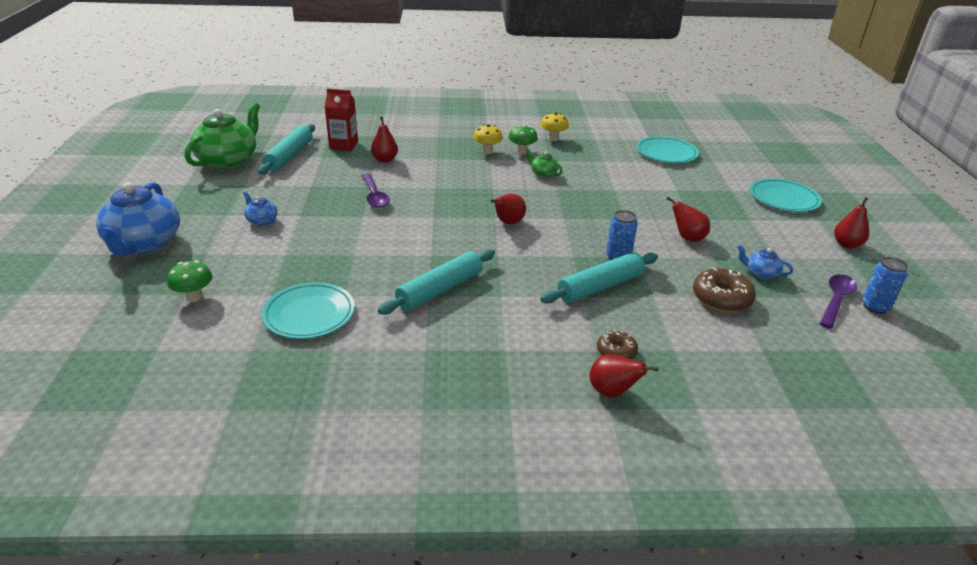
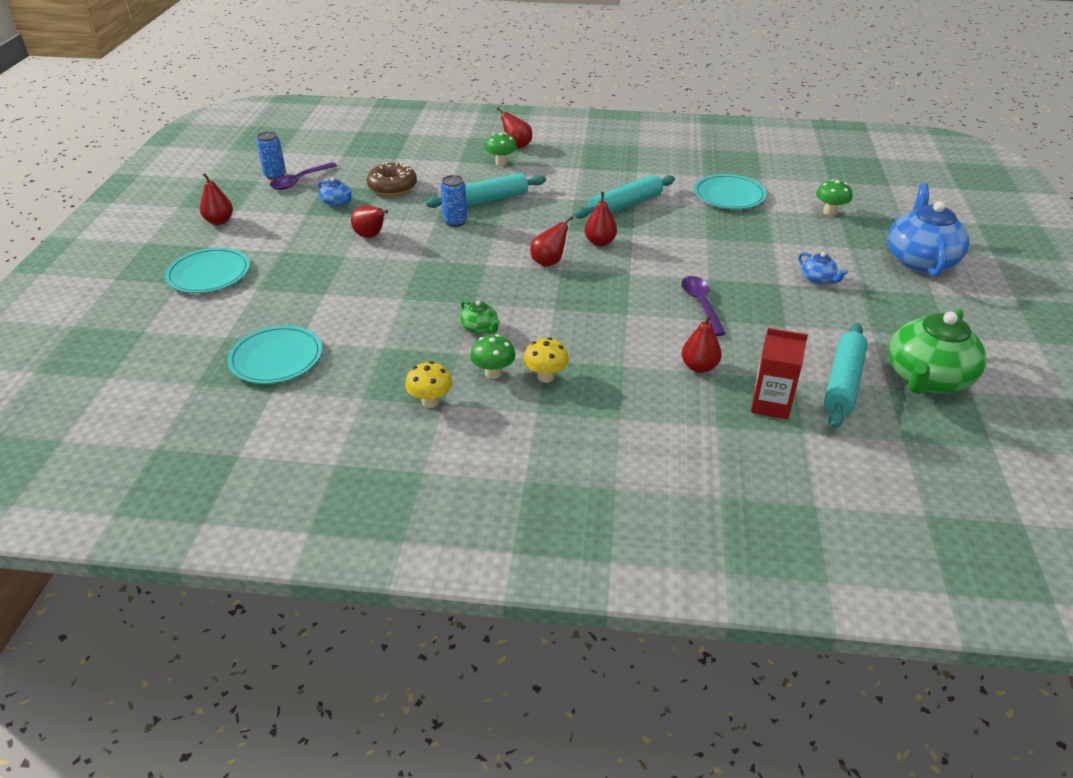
camera: 170 degrees left, 5 degrees up
brown donut [597,330,638,359] -> green mushroom [485,133,517,166]
none -> red pear [585,192,617,246]

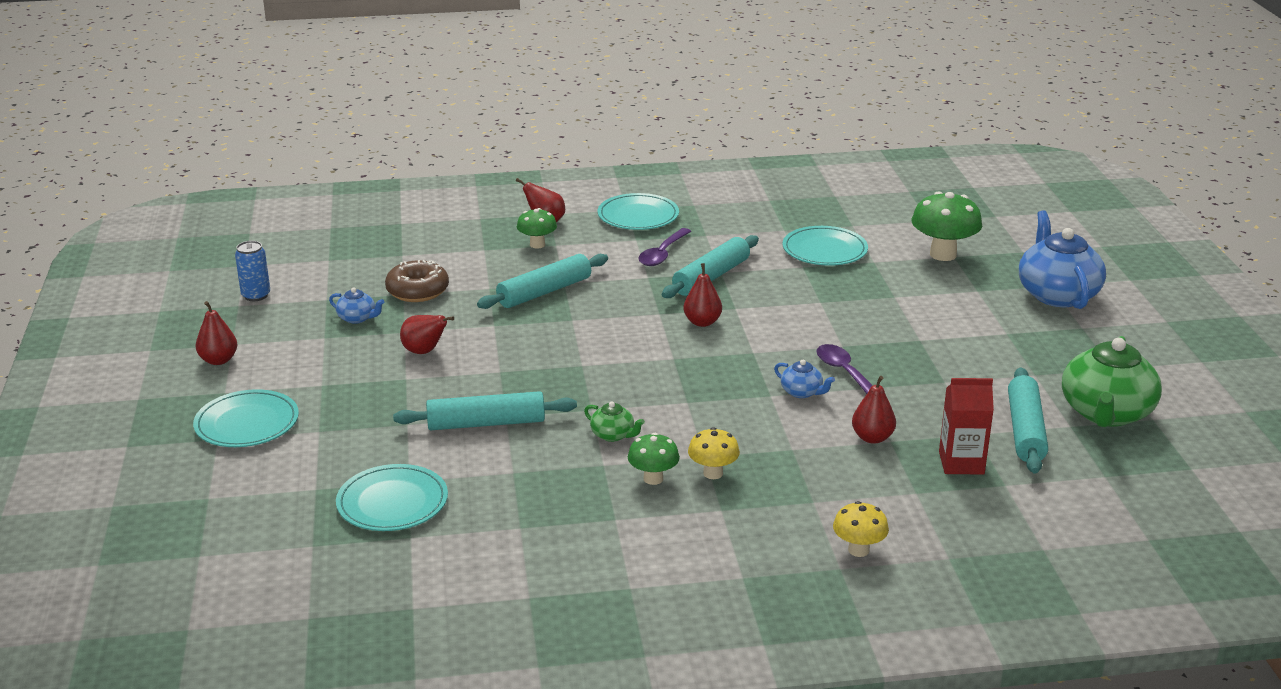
camera: 15 degrees left, 10 degrees down
purple spoon [270,162,337,190] -> purple spoon moved to [638,228,691,266]
yellow mushroom [405,361,452,408] -> yellow mushroom moved to [833,501,889,557]
blue can [441,175,467,227] -> none
red pear [530,216,573,267] -> none
blue teapot [798,252,848,284] -> blue teapot moved to [774,360,835,398]
green mushroom [816,179,852,215] -> green mushroom [911,191,982,261], size x1.70
none -> turquoise rolling pin [393,391,577,430]
none -> turquoise plate [598,193,679,230]

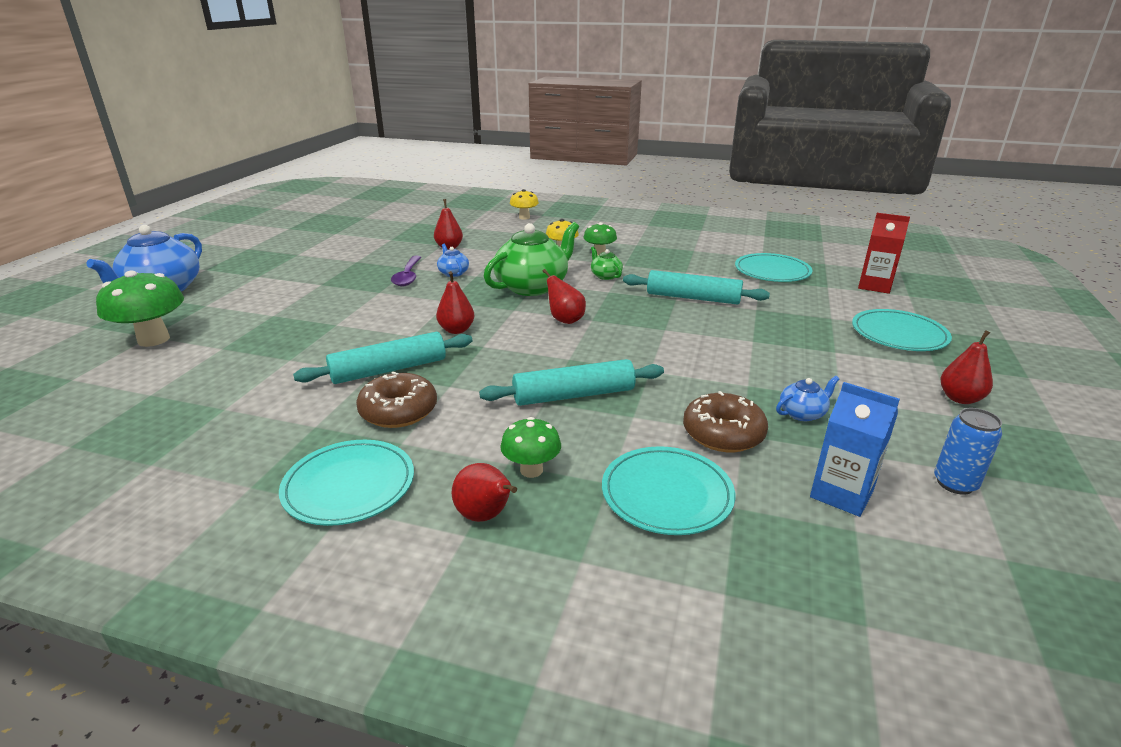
camera: 155 degrees left, 0 degrees up
blue teapot [329,287,384,324] -> blue teapot turned 105 degrees clockwise [776,376,839,421]
red pear [400,315,454,354] -> red pear moved to [543,269,586,324]
purple spoon [638,228,691,266] -> brown donut [356,372,437,428]
turquoise plate [783,226,868,266] -> turquoise plate moved to [602,446,735,535]
red carton [939,378,994,475] -> red carton moved to [858,213,910,294]
turquoise rolling pin [1008,367,1048,474] -> none
green teapot [1062,336,1162,427] -> green teapot moved to [484,222,579,296]
none -> blue carton [810,382,900,517]

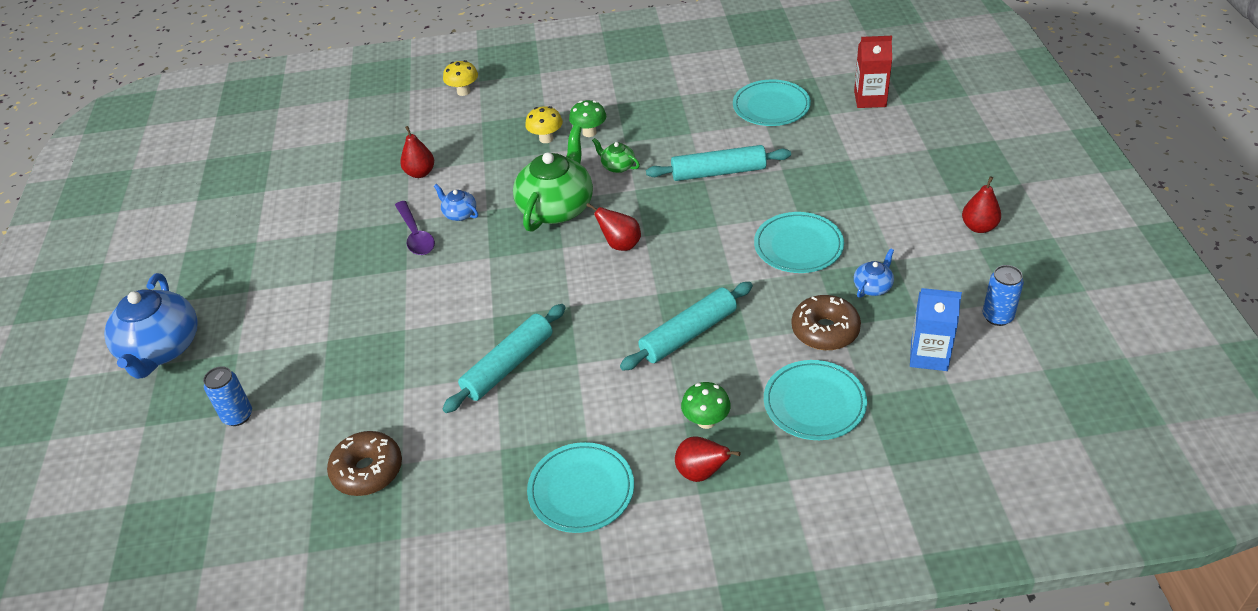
camera: 20 degrees left, 15 degrees up
green mushroom [96,270,184,347] -> blue can [203,366,252,426]
brown donut [356,372,437,428] -> brown donut moved to [327,431,402,496]
red pear [436,271,474,334] -> none
turquoise plate [852,309,952,351] -> turquoise plate moved to [754,212,844,273]

